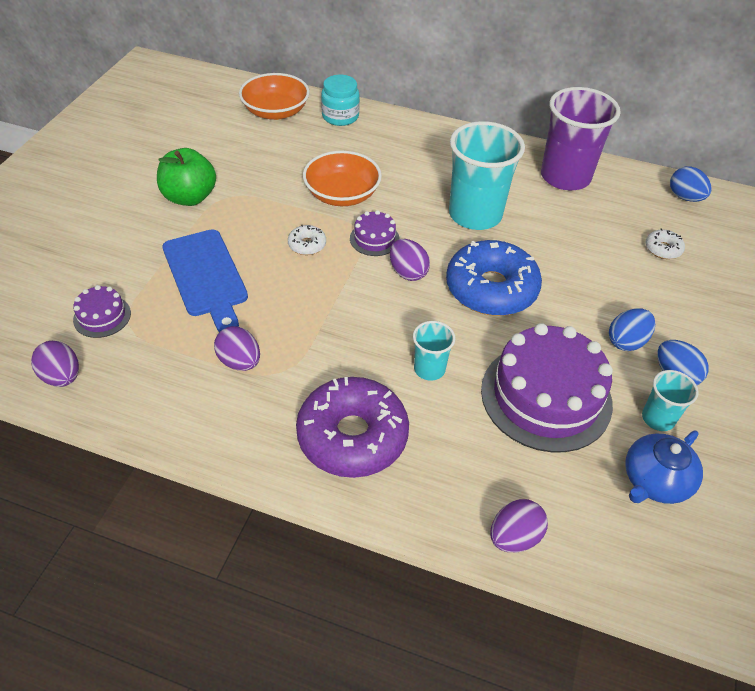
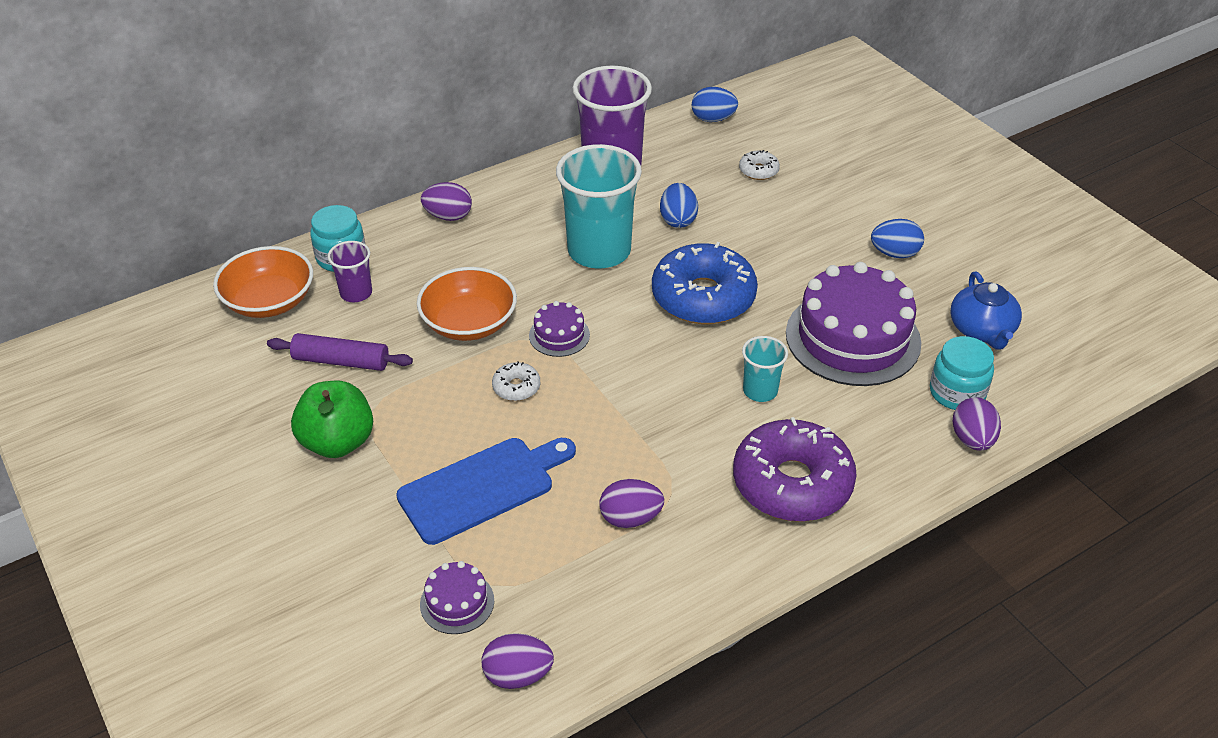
camera: 50 degrees left, 5 degrees down
blue cutting board [163,229,248,332] -> blue cutting board turned 45 degrees counterclockwise [396,438,576,545]
purple egg [390,239,430,281] -> purple egg moved to [421,182,472,221]
blue egg [609,308,655,351] -> blue egg moved to [660,183,698,228]
turquoise cup [642,370,699,431] -> none
none -> purple rolling pin [267,333,413,371]
none -> purple cup [328,241,372,302]
none -> turquoise jar [930,336,994,410]

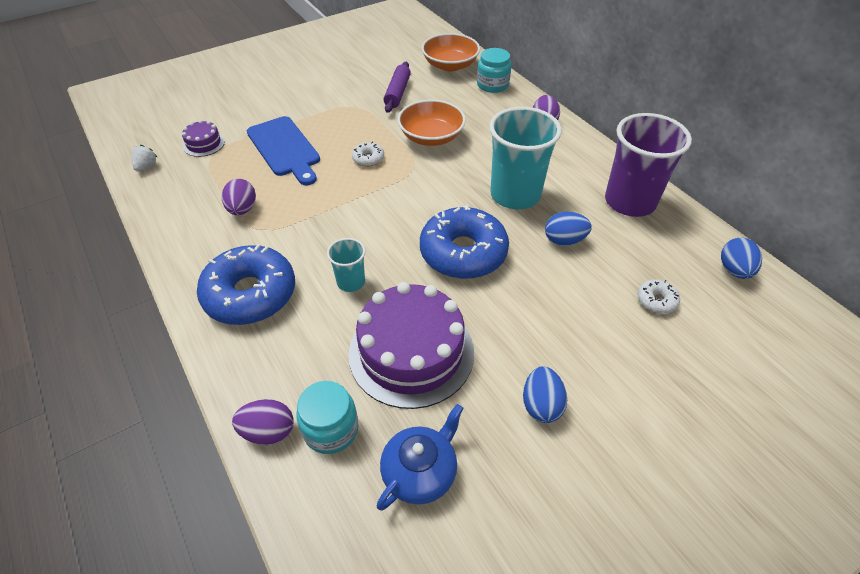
camera: 90 degrees right, 5 degrees up
green apple [291,381,373,458] -> none
purple cup [328,241,372,302] -> none
purple egg [482,633,554,689] -> white strawberry [131,145,157,172]
purple cake [529,301,590,357] -> none
purple donut [733,417,857,522] -> blue donut [197,244,295,325]
blue teapot [950,271,1022,350] -> blue teapot turned 135 degrees clockwise [377,404,464,511]

